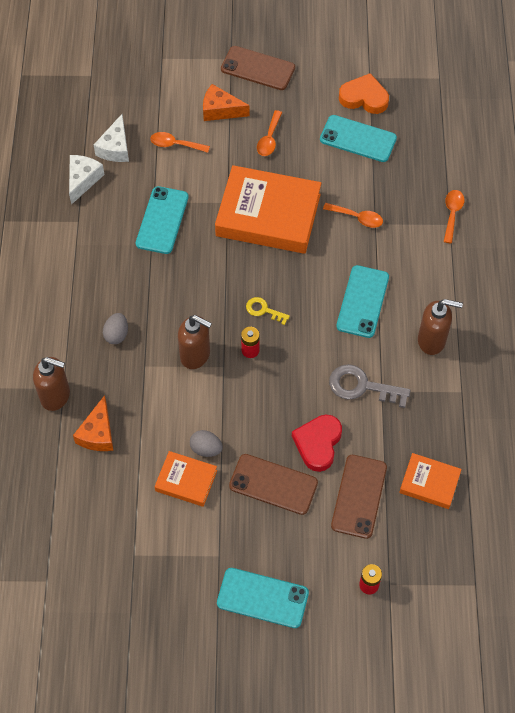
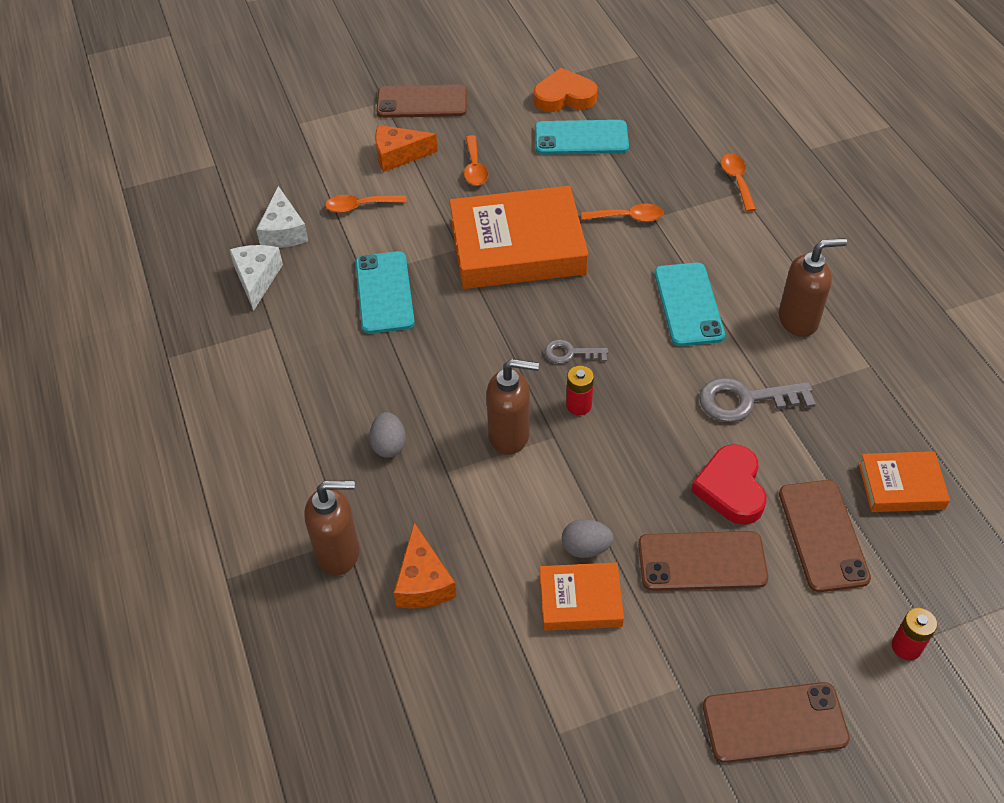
camera: 20 degrees left, 10 degrees down
turquoise phone [217,568,309,628] -> brown phone [703,682,850,763]
yellow key [246,297,290,325] -> grey key [544,340,608,364]

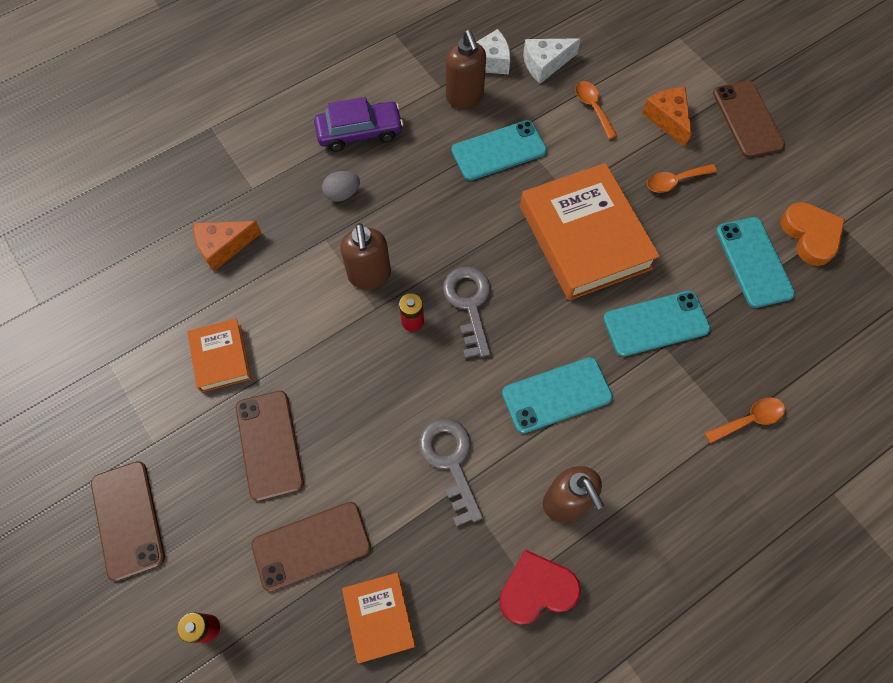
camera: 75 degrees right, 15 degrees up
brown soap dispenser [304,480,360,575] -> brown soap dispenser moved to [446,30,486,108]
grey key [544,340,608,364] -> grey key [443,267,491,358], size x1.74
grey egg [562,519,614,558] -> none
orange spoon [581,203,664,222] -> turquoise phone [603,291,711,357]
red heart [691,444,766,525] -> red heart moved to [499,550,581,625]
none -> purple car [314,97,403,152]

